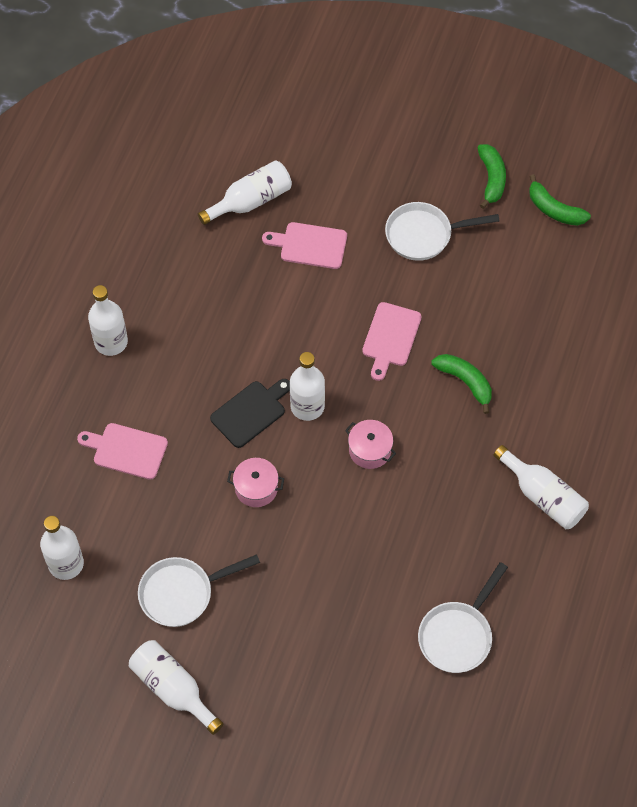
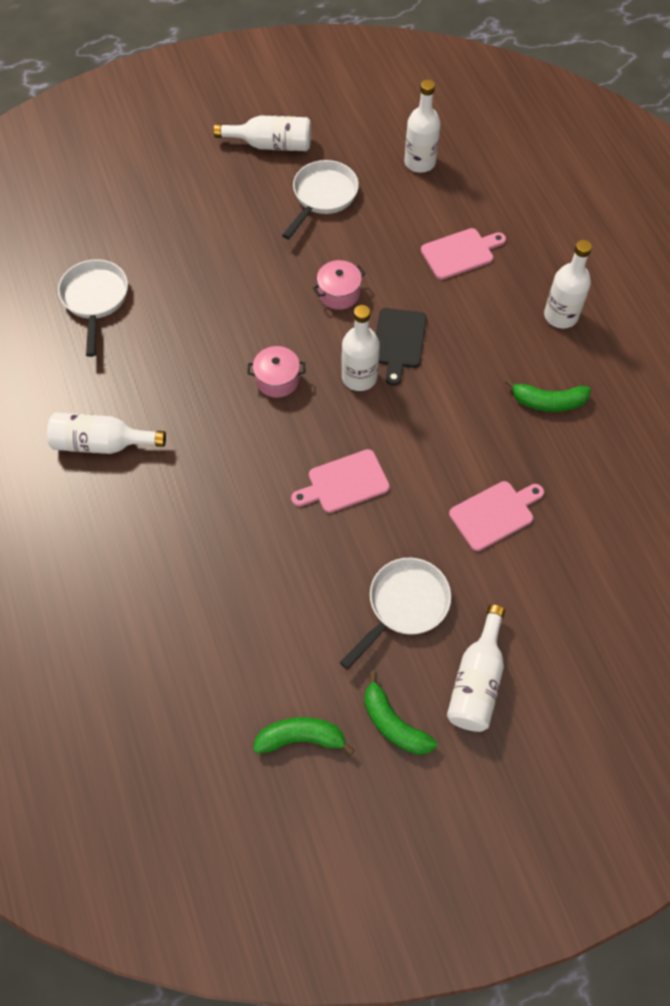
camera: 140 degrees right, 0 degrees up
white bottle [198,160,292,225] -> white bottle moved to [447,604,505,732]
pink cutting board [362,302,422,381] -> pink cutting board turned 90 degrees counterclockwise [291,449,390,513]
green banana [432,354,492,414] -> green banana moved to [505,378,591,412]

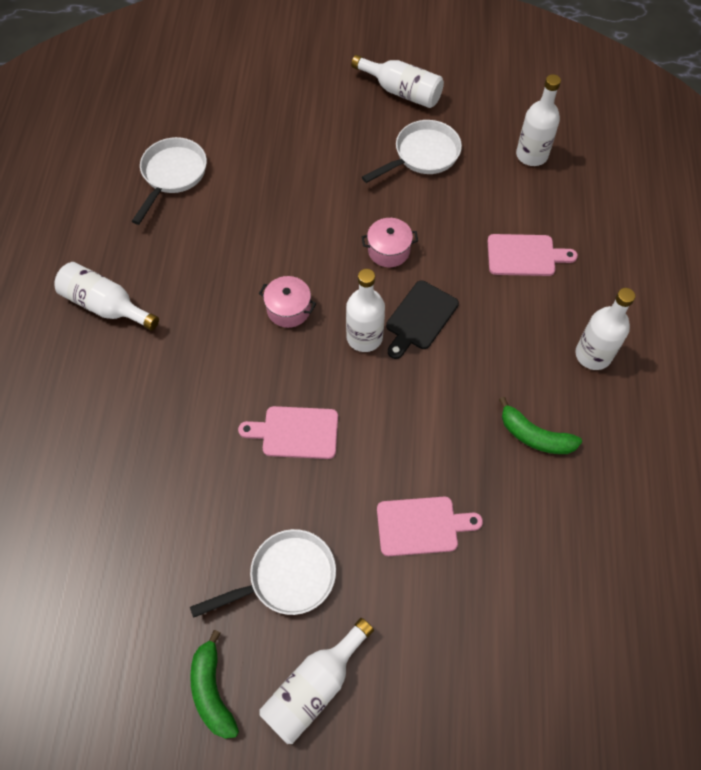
camera: 25 degrees right, 0 degrees up
green banana [253,717,355,756] -> none

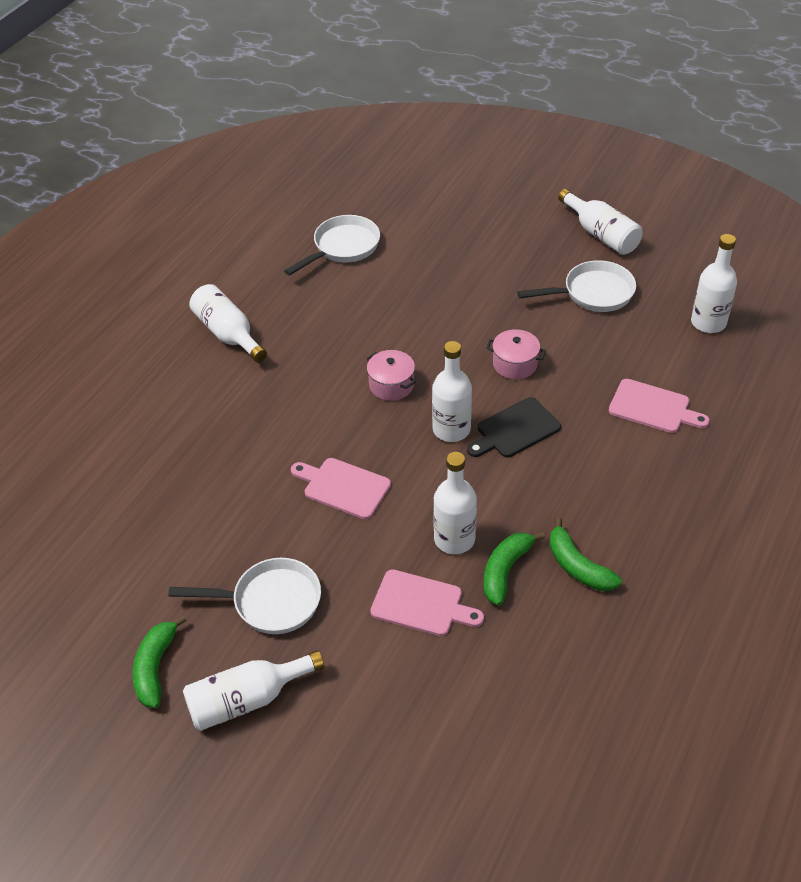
camera: 25 degrees right, 15 degrees down
white bottle [575,288,636,370] -> white bottle moved to [433,452,477,554]
none -> green banana [484,532,545,605]

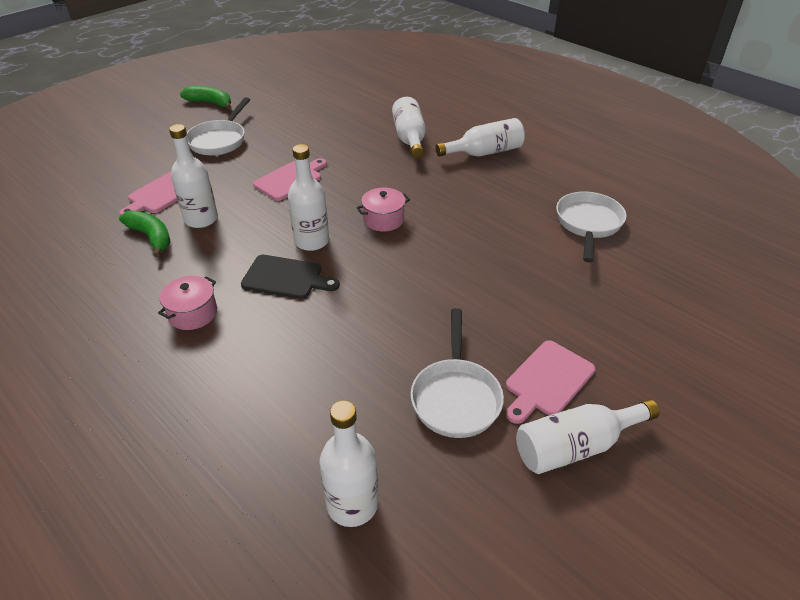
camera: 105 degrees right, 5 degrees down
white bottle [183,650,325,731] -> white bottle moved to [392,97,426,158]
white pan [284,215,380,275] -> white pan turned 135 degrees counterclockwise [556,191,627,263]
black cutting board [467,397,561,458] -> black cutting board turned 120 degrees clockwise [241,255,340,299]
pink pot [486,329,546,379] -> pink pot moved to [158,276,217,330]
green banana [549,518,622,591] -> none
pink cutting board [609,379,710,433] -> pink cutting board moved to [506,340,595,424]

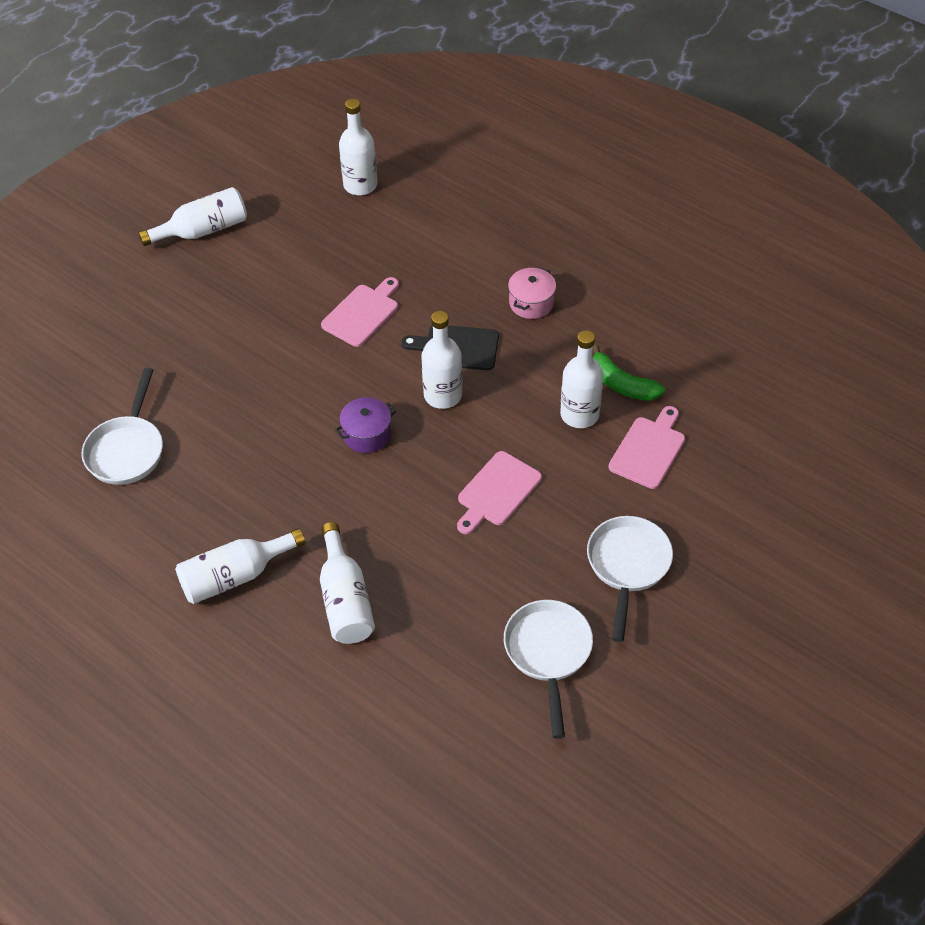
camera: 175 degrees right, 10 degrees up
green banana [180,86,231,109] -> none
pink pot [356,188,410,231] -> purple pot [335,397,396,453]
white pan [411,308,504,438] -> white pan moved to [504,600,593,739]
pink cutting board [506,340,595,424] -> pink cutting board moved to [321,277,399,347]

